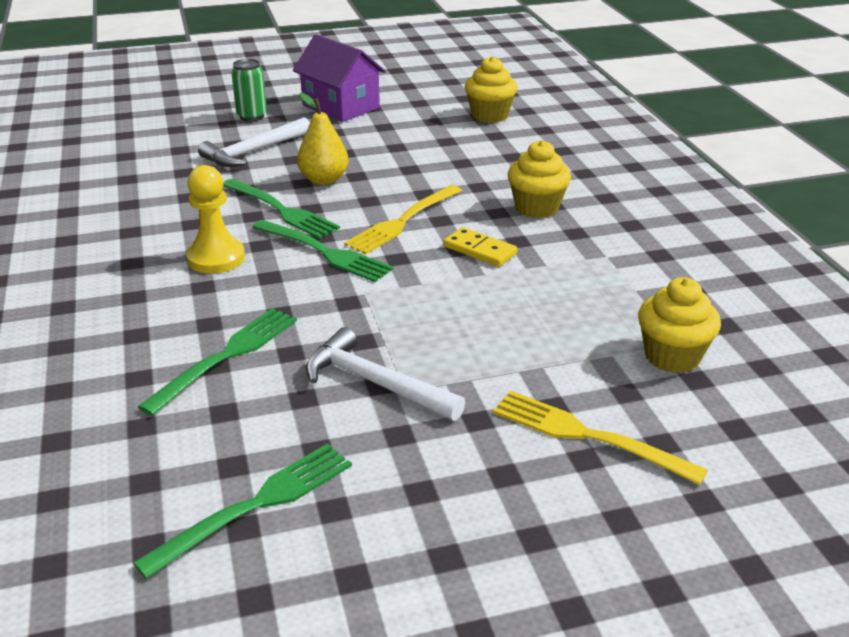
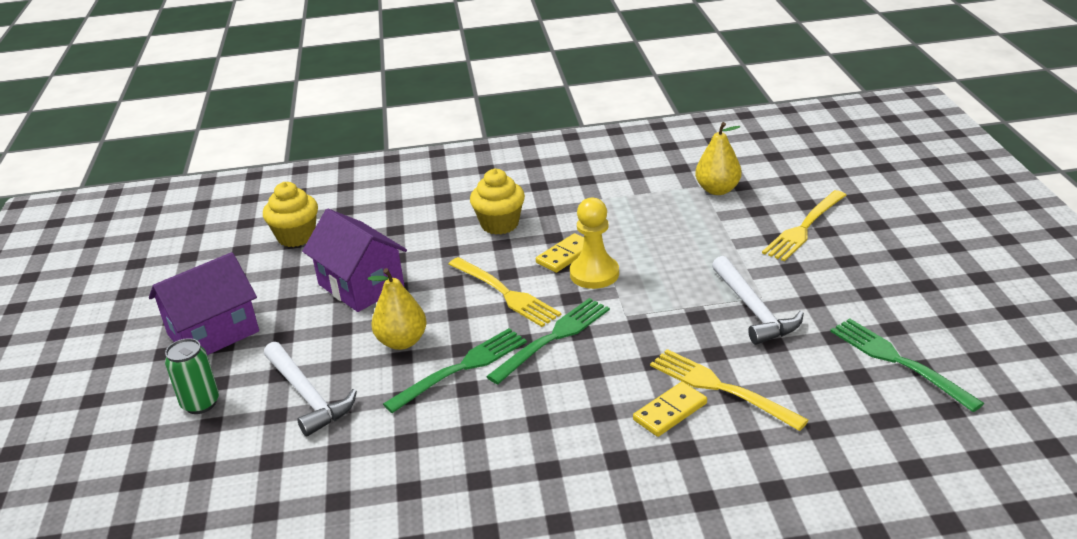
camera: 80 degrees left, 0 degrees up
green fork [138,308,297,416] -> yellow fork [650,349,809,431]
yellow pawn [186,165,245,273] -> yellow pawn moved to [570,198,619,289]
white hammer [306,327,465,421] -> white hammer turned 60 degrees counterclockwise [712,256,804,345]
yellow cupcake [638,277,721,373] -> yellow pear [695,122,742,195]
none -> purple house [302,209,407,312]
none -> yellow domino [633,382,707,437]

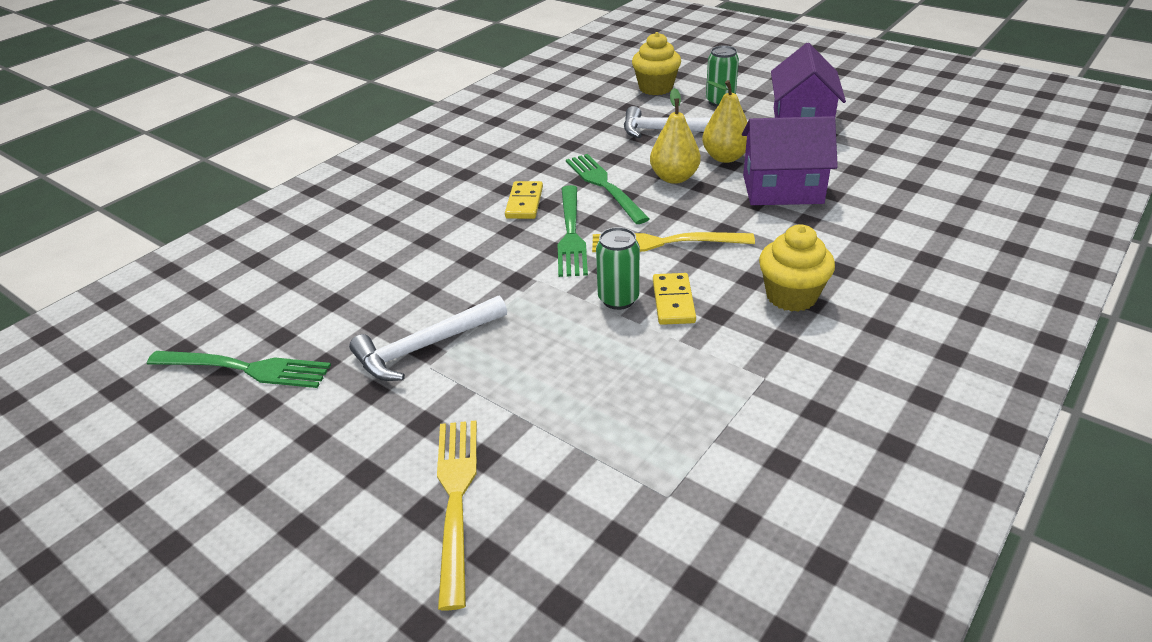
camera: 135 degrees right, 5 degrees up
yellow cupcake [263,182,318,247] -> yellow cupcake moved to [632,32,681,95]
green fork [383,328,527,413] -> green fork turned 150 degrees clockwise [566,154,650,224]
yellow pawn [570,198,619,289] -> green can [596,227,640,310]
yellow domino [633,382,707,437] -> yellow domino moved to [505,181,543,219]
yellow fork [650,349,809,431] -> none
yellow pear [695,122,742,195] -> yellow pear moved to [702,80,748,163]
white hammer [712,256,804,345] -> white hammer turned 60 degrees counterclockwise [349,296,507,381]

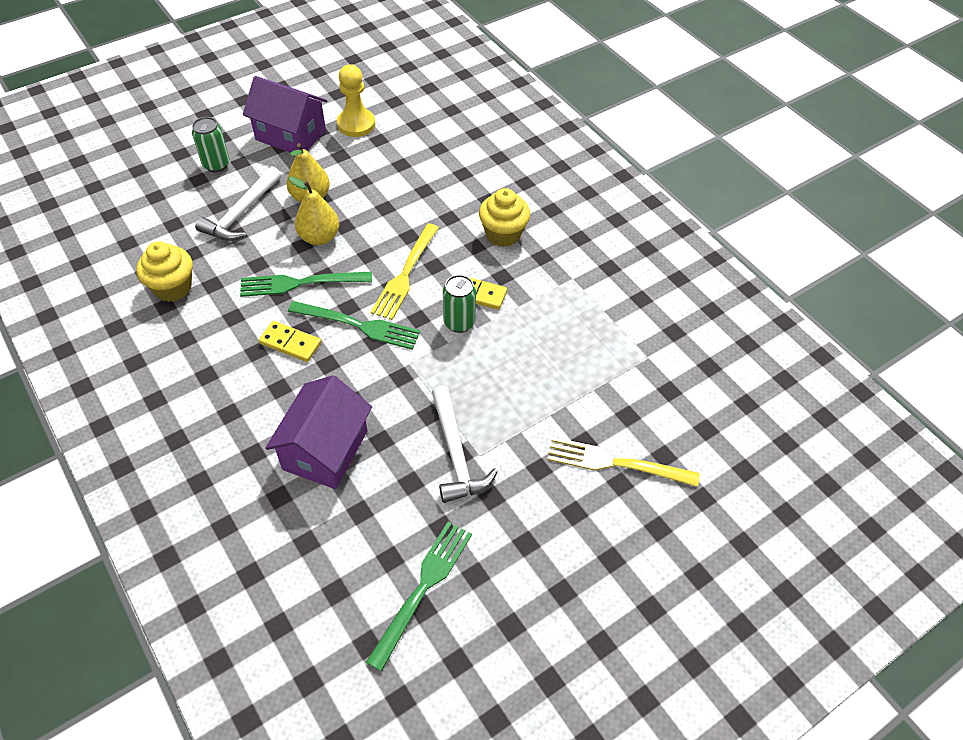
camera: 75 degrees left, 15 degrees up
yellow cupcake [632,32,681,95] -> yellow cupcake moved to [136,242,193,302]
purple house [742,116,838,205] -> purple house moved to [265,375,372,489]
none -> yellow pawn [337,64,375,137]

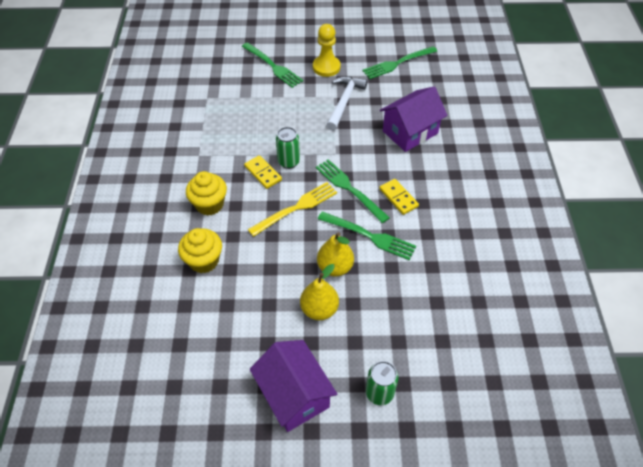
camera: 145 degrees left, 0 degrees up
yellow cupcake [136,242,193,302] -> yellow cupcake moved to [178,228,222,273]
white hammer [195,166,281,241] -> none
yellow pawn [337,64,375,137] -> yellow pawn moved to [313,24,341,77]
yellow fork [547,437,700,487] -> green fork [242,42,303,88]

